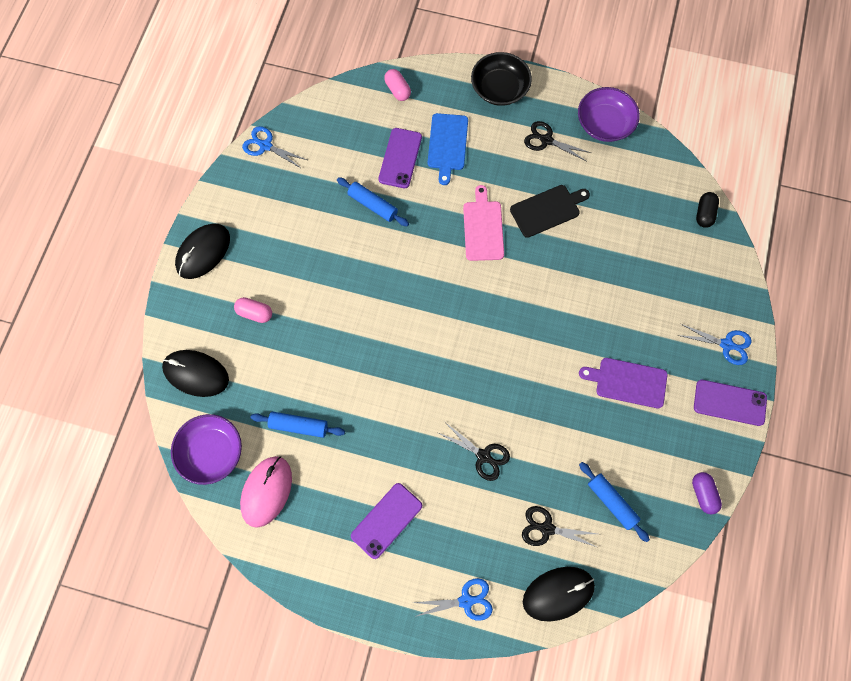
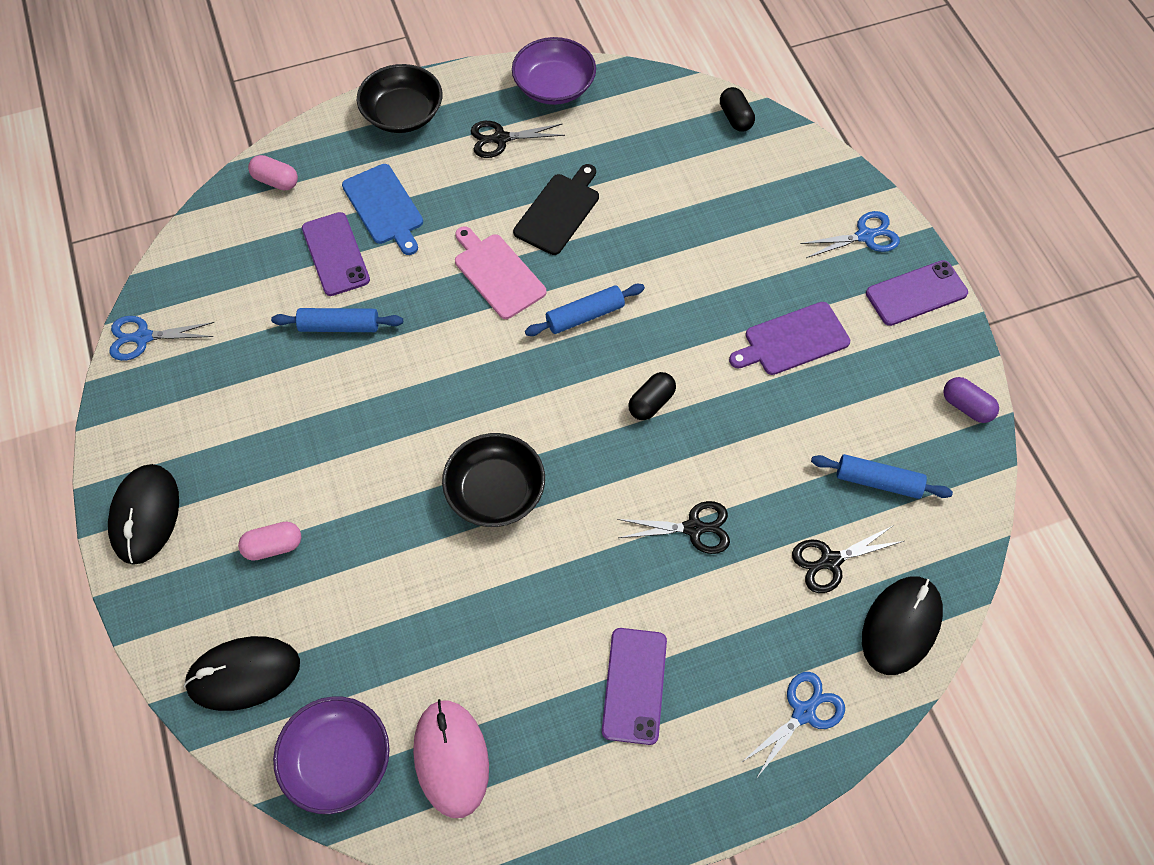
camera: 35 degrees left, 10 degrees down
blue rolling pin [251,412,345,438] -> blue rolling pin moved to [525,284,645,336]
none -> black bowl [442,433,545,527]
none -> black capsule [628,372,676,420]

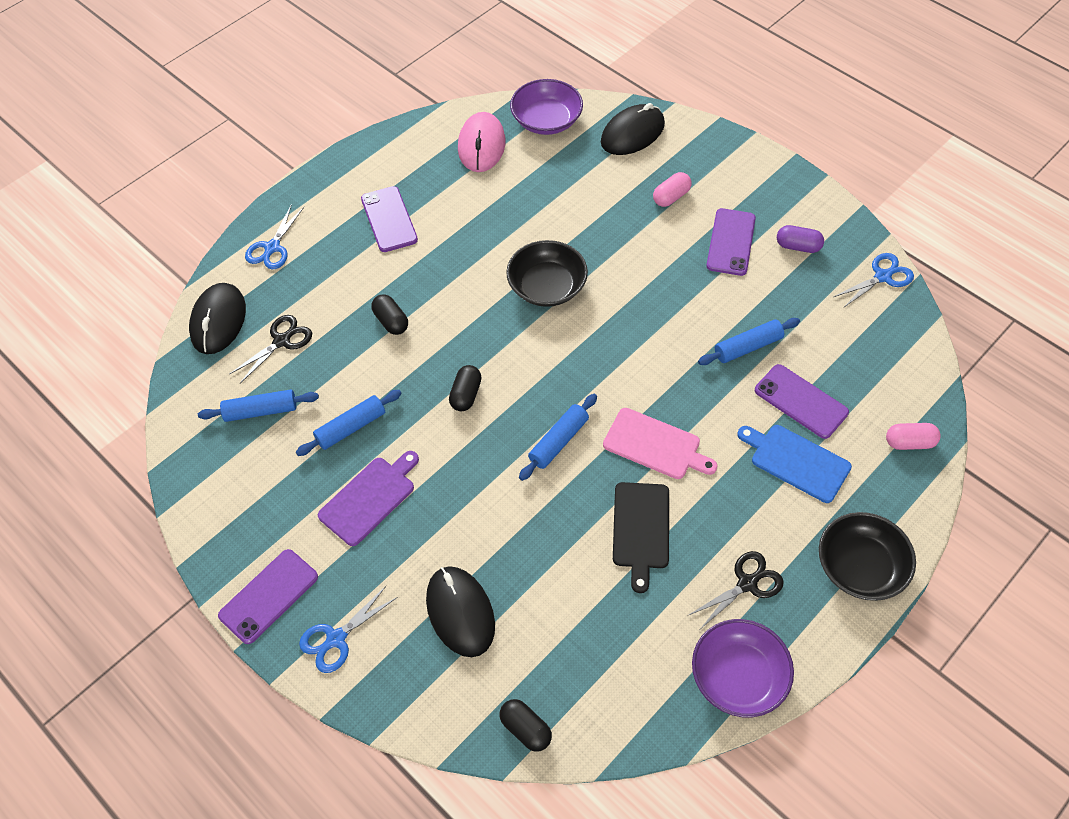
camera: 155 degrees right, 5 degrees down
black mouse [108,464,179,565] -> black mouse moved to [426,566,495,657]
pink mouse [413,699,489,818] -> pink mouse turned 45 degrees clockwise [458,112,505,172]
black scissors [617,501,730,554] -> black capsule [371,294,408,335]
purple capsule [943,377,999,423] -> purple capsule moved to [777,225,824,253]
none -> blue rolling pin [296,390,402,456]
none -> purple phone [706,208,756,276]

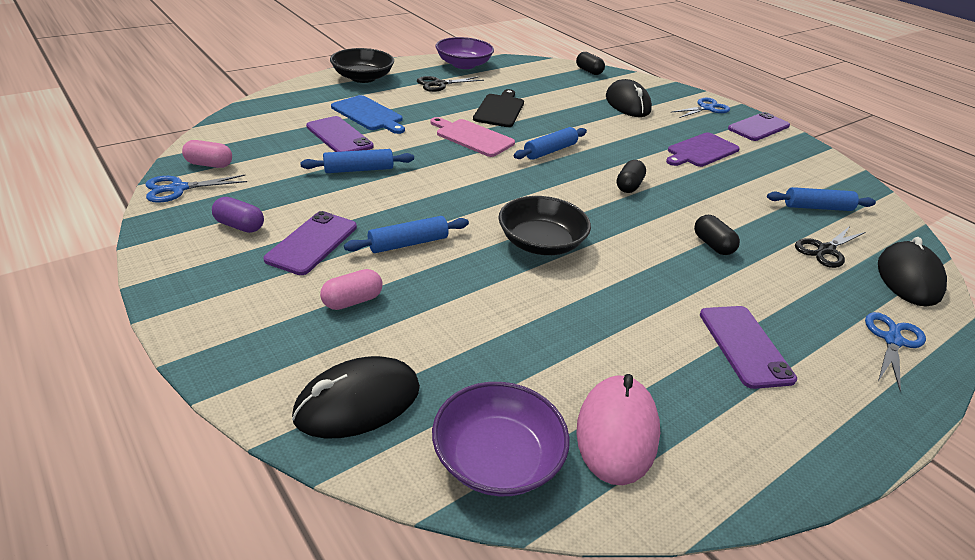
camera: 175 degrees left, 20 degrees down
blue rolling pin [296,390,402,456] -> blue rolling pin moved to [344,216,469,253]
pink capsule [886,423,941,450] -> pink capsule moved to [182,140,232,168]

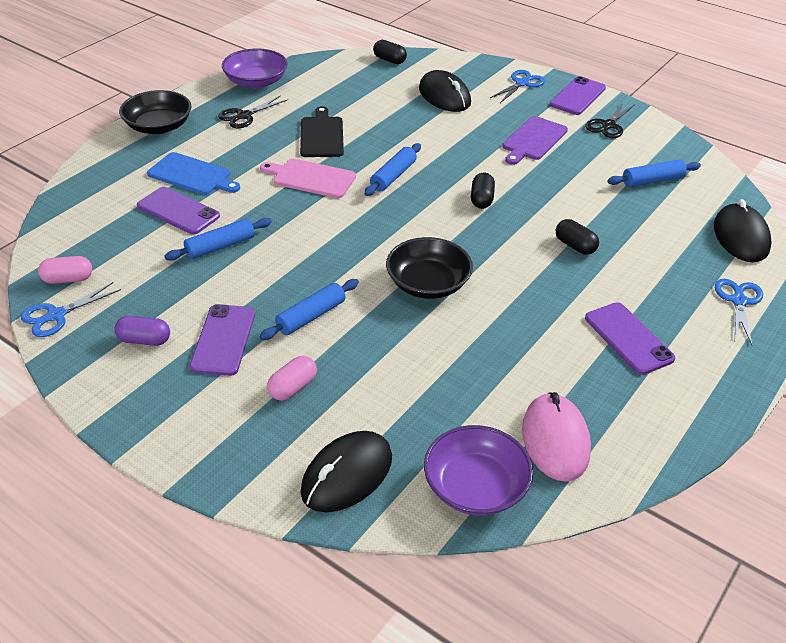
camera: 15 degrees left, 5 degrees up
black scissors [795,226,865,268] -> black scissors moved to [585,102,634,138]

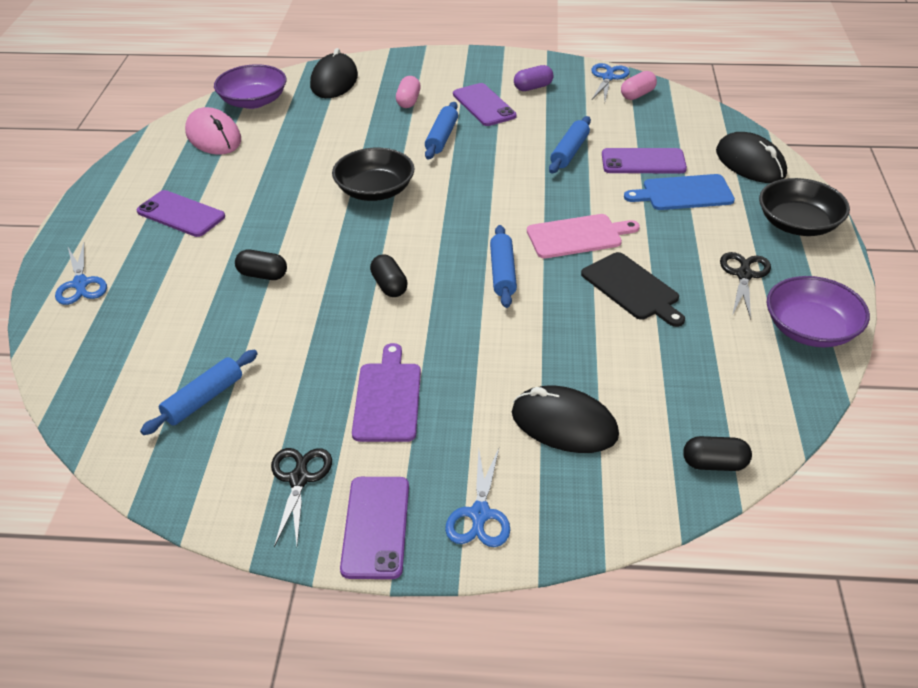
camera: 150 degrees right, 0 degrees up
black mouse [714,199,772,262] -> black mouse moved to [716,132,787,183]

